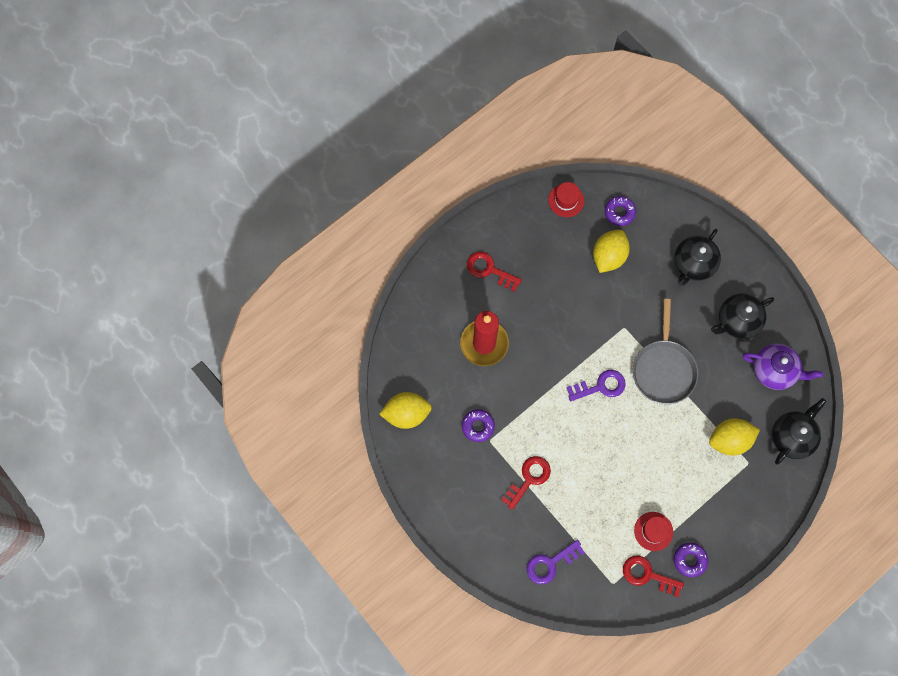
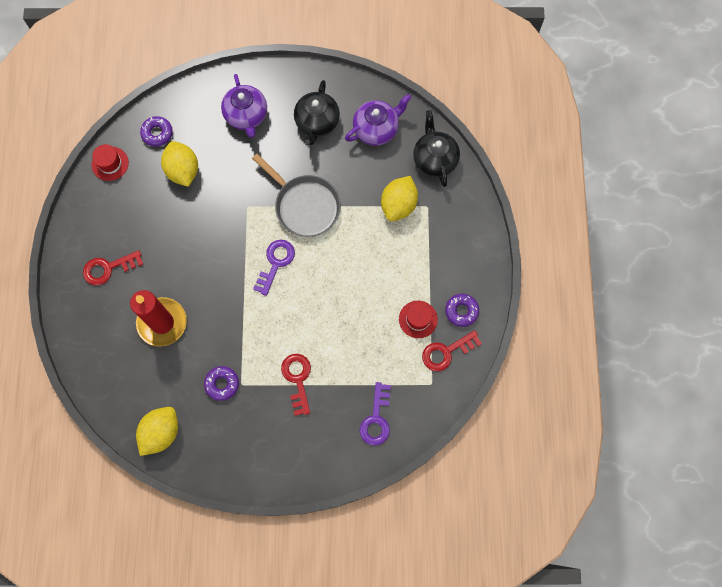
camera: 50 degrees left, 0 degrees up
black teapot [674,229,721,286] -> purple teapot [221,74,267,138]

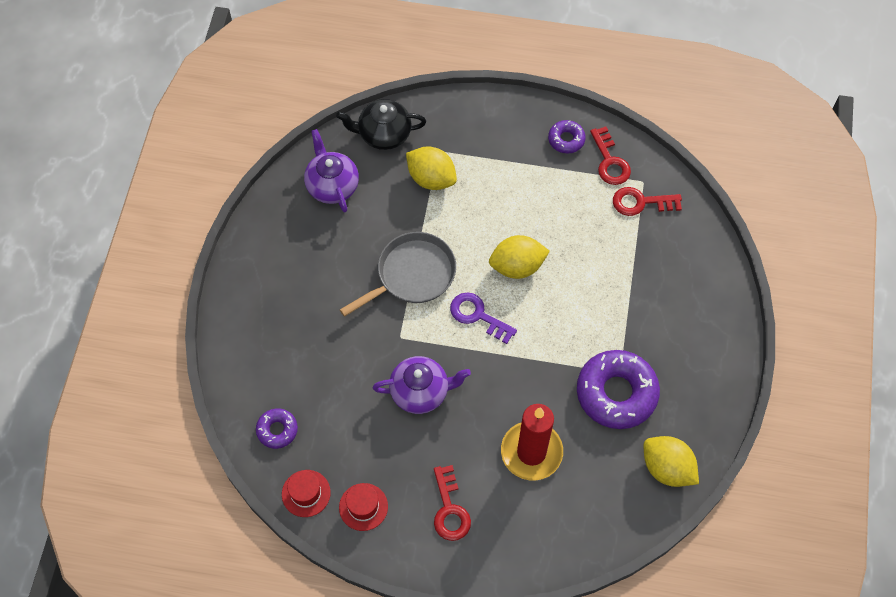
camera: 80 degrees left, 10 degrees down
yellow lemon [161,141,198,187] -> yellow lemon moved to [489,235,550,279]
purple donut [204,366,239,401] -> purple donut [577,350,660,429], size x2.00
purple teapot [221,74,267,138] -> purple teapot moved to [373,356,471,414]
red key [281,354,311,416] -> red key moved to [613,187,682,216]
black teapot [294,80,340,145] -> none
purple key [360,382,391,446] -> none
red hat [399,301,438,338] -> red hat moved to [339,483,388,531]

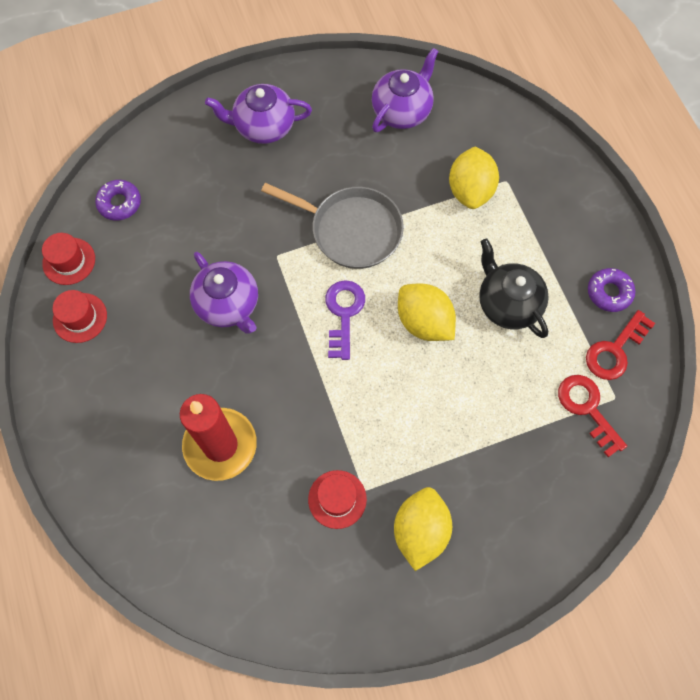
camera: 60 degrees right, 5 degrees up
black teapot [336,99,426,150] -> black teapot moved to [479,239,549,338]
red key [434,465,471,541] -> none
purple donut [577,350,660,429] -> red hat [308,470,367,529]
yellow lemon [643,436,699,487] -> yellow lemon moved to [394,487,452,571]
none -> purple teapot [205,84,312,144]

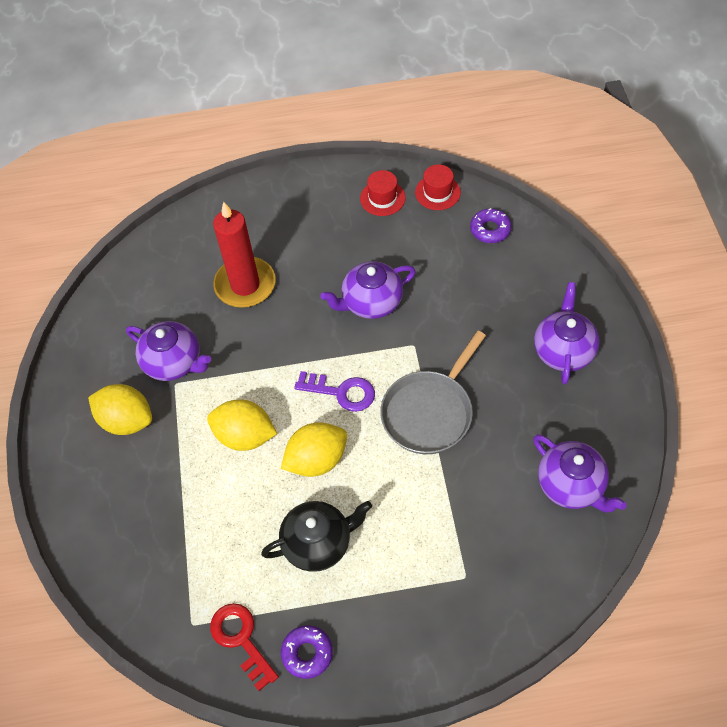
camera: 105 degrees right, 10 degrees down
red hat [308,470,367,529] -> purple teapot [126,321,211,381]
yellow lemon [449,147,499,209] -> yellow lemon moved to [207,399,277,451]
red key [558,375,627,457] -> none

